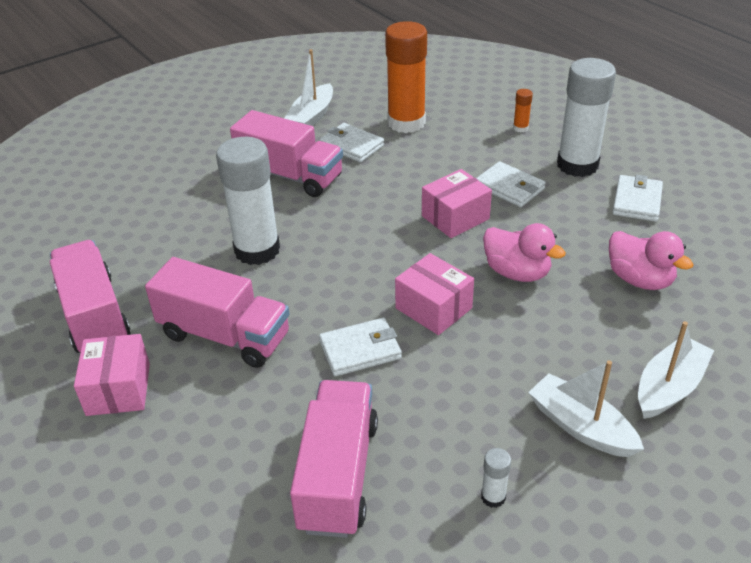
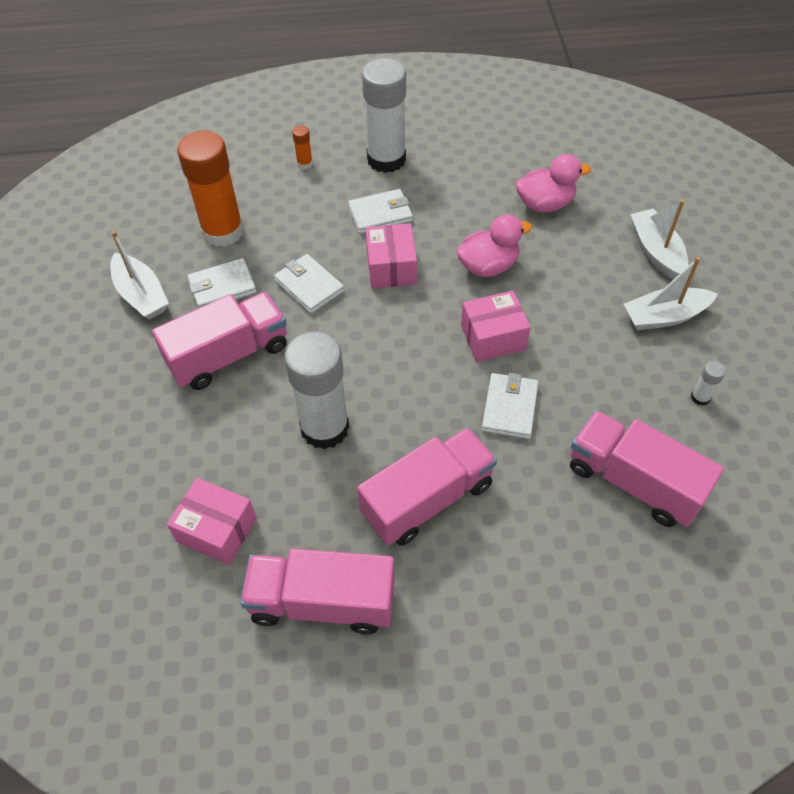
camera: 60 degrees left, 15 degrees up
pink box [74,334,150,416] -> pink box moved to [167,478,257,565]
white wallet [612,174,663,222] -> white wallet moved to [274,254,344,314]

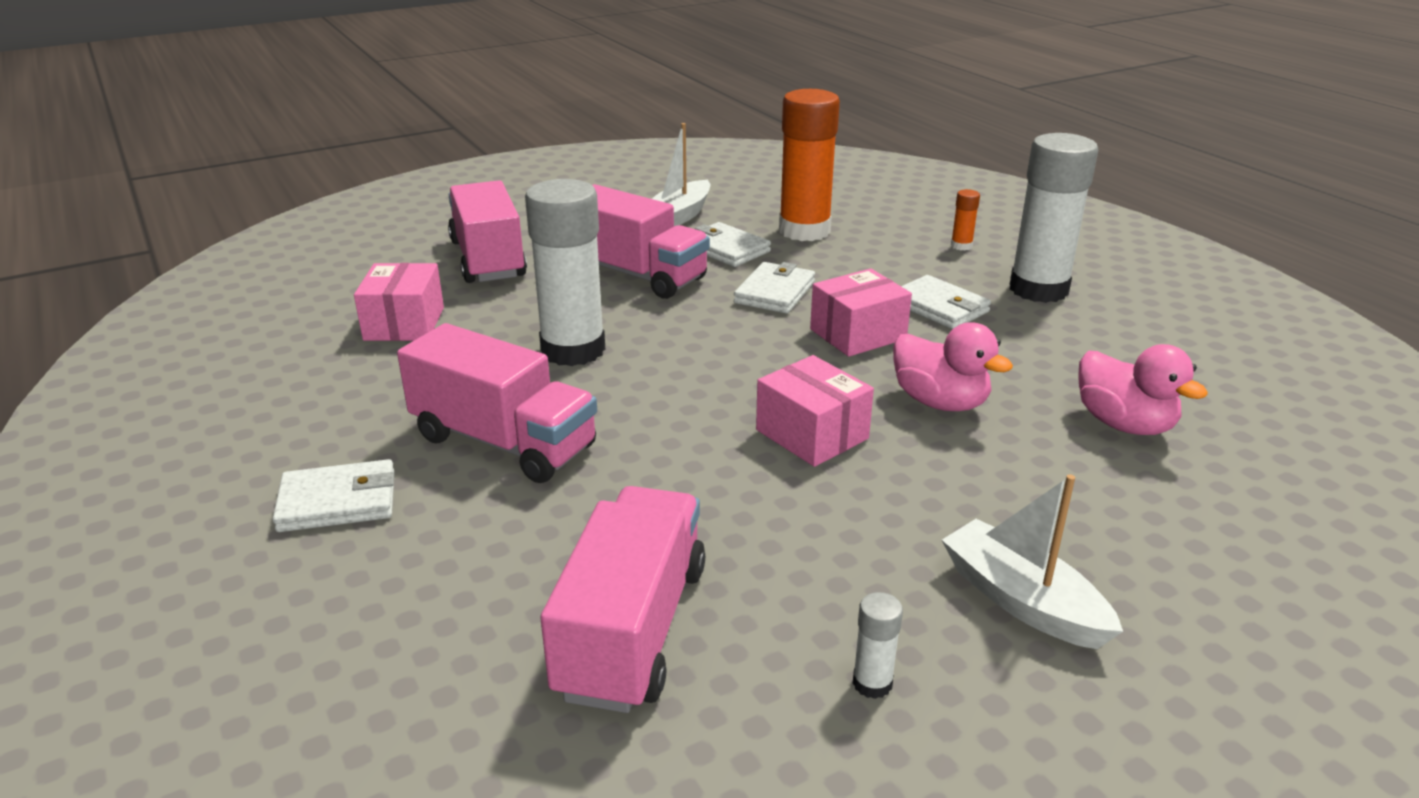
camera: 65 degrees right, 25 degrees down
pink truck [240,548,395,634] -> pink truck moved to [448,180,527,283]
white wallet [482,373,539,439] -> white wallet moved to [273,459,395,532]
white boat [630,200,688,280] -> none

